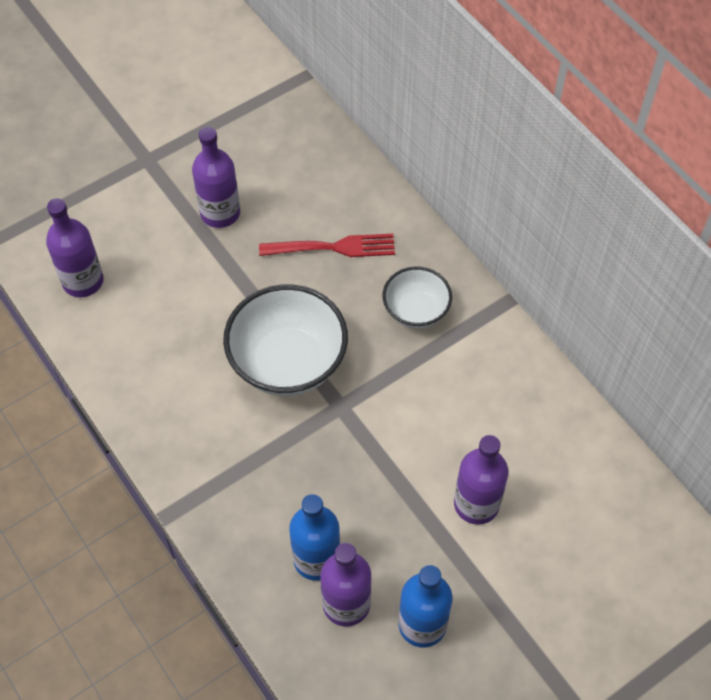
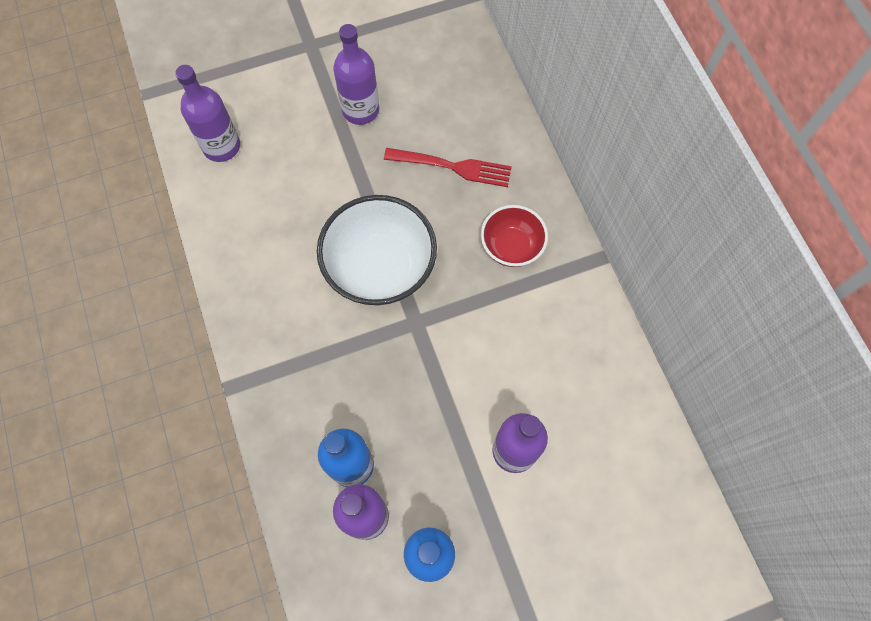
camera: 15 degrees right, 10 degrees up
white bowl [383,267,452,329] -> red bowl [481,205,548,267]

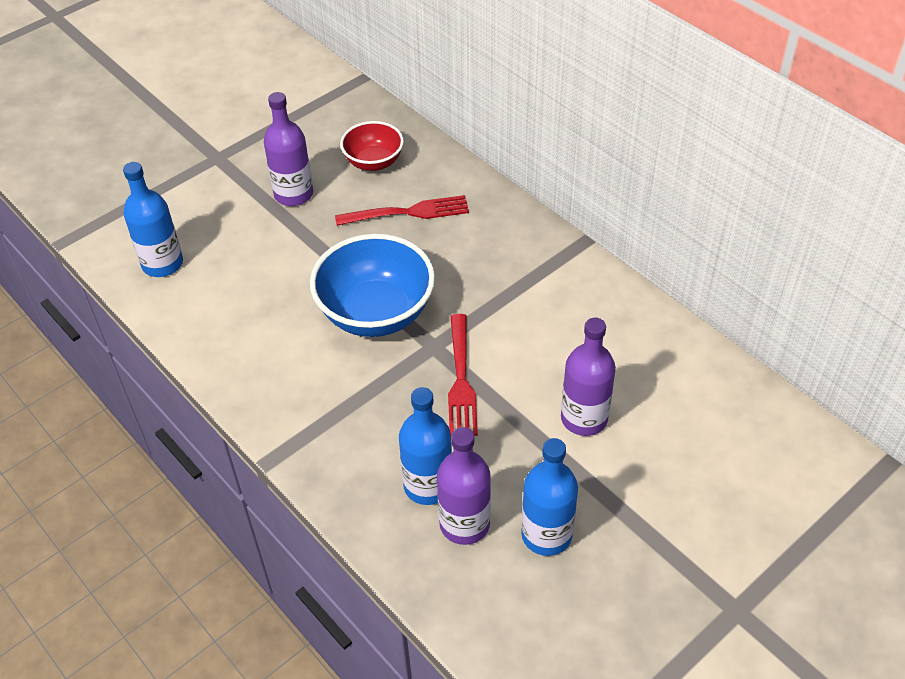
camera: 20 degrees left, 20 degrees down
purple bottle [175,65,240,162] -> blue bottle [123,162,183,277]
white bowl [317,195,437,305] -> blue bowl [310,234,435,337]
red bowl [481,205,548,267] -> red bowl moved to [340,121,404,171]
none -> red fork [448,314,478,436]

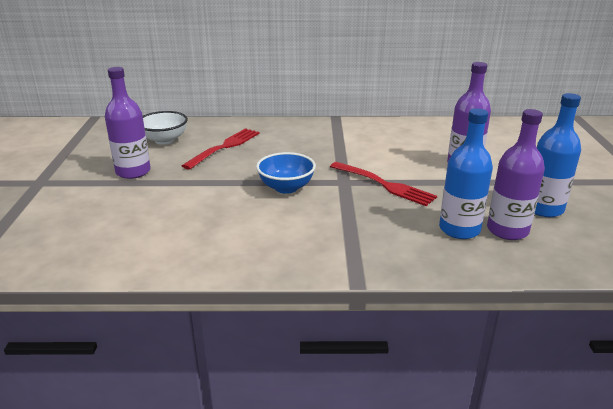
camera: 50 degrees left, 20 degrees down
blue bottle [123,162,183,277] -> none
blue bowl [310,234,435,337] -> blue bowl [256,152,316,194], size x0.58
red bowl [340,121,404,171] -> white bowl [143,111,188,145]

